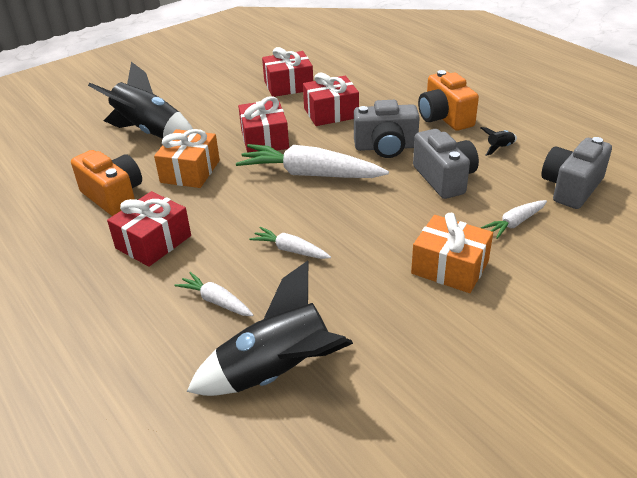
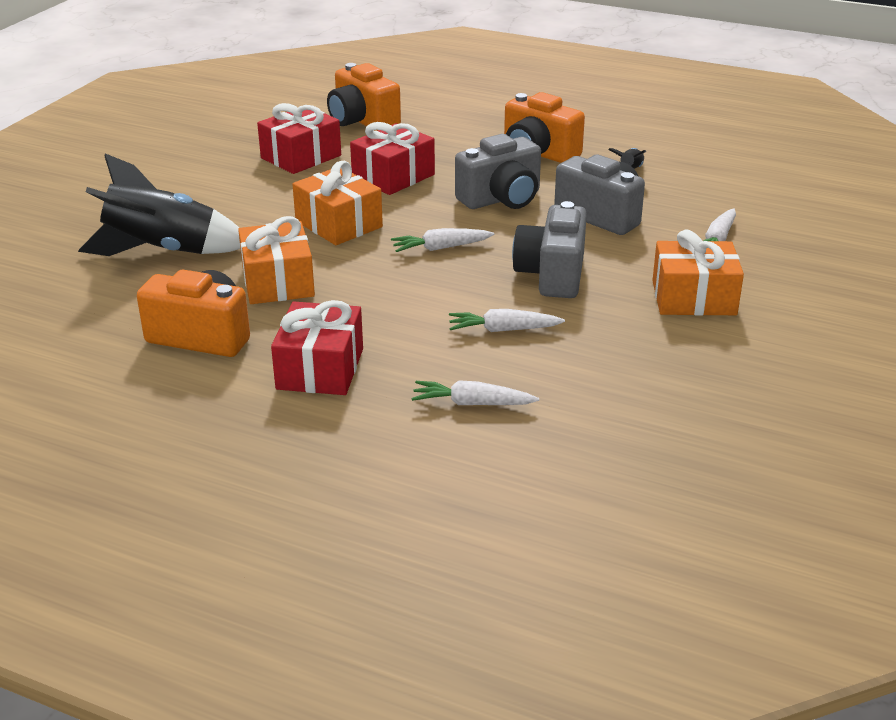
camera: 30 degrees left, 5 degrees down
black rocket [187,261,353,396] -> none
white carrot [236,144,389,178] -> white carrot [391,228,494,252], size x0.50
red gift [238,96,289,153] -> orange gift [292,161,383,245]
grey camera [542,137,612,209] -> grey camera moved to [512,201,587,298]
none -> orange camera [327,63,401,131]

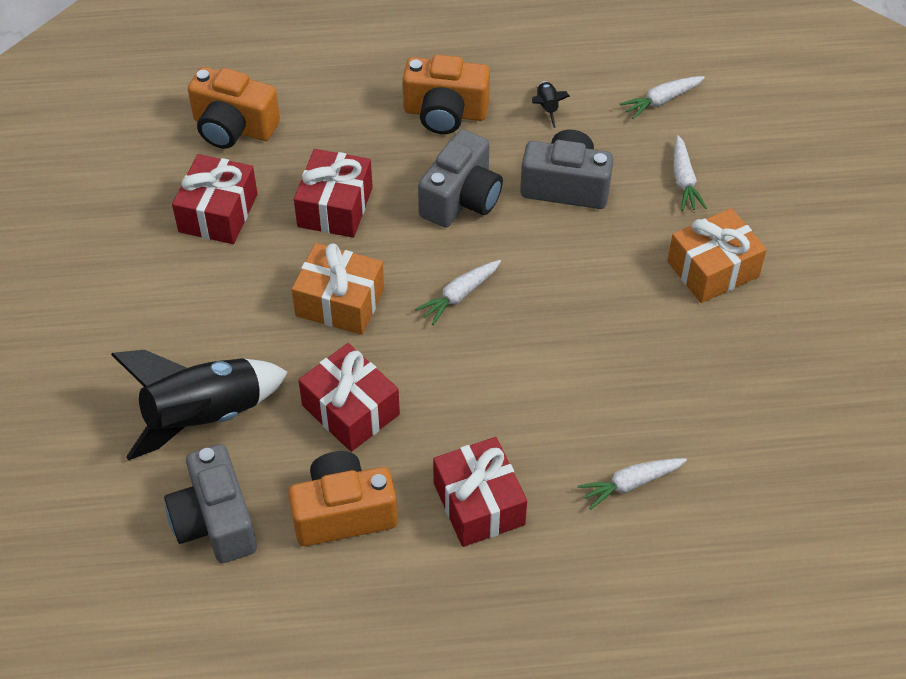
camera: 30 degrees left, 20 degrees up
orange gift [238,216,315,304] -> red gift [298,343,400,452]
white carrot [449,309,565,332] -> white carrot moved to [620,76,705,119]
grey camera [512,201,587,298] -> grey camera moved to [164,444,257,563]

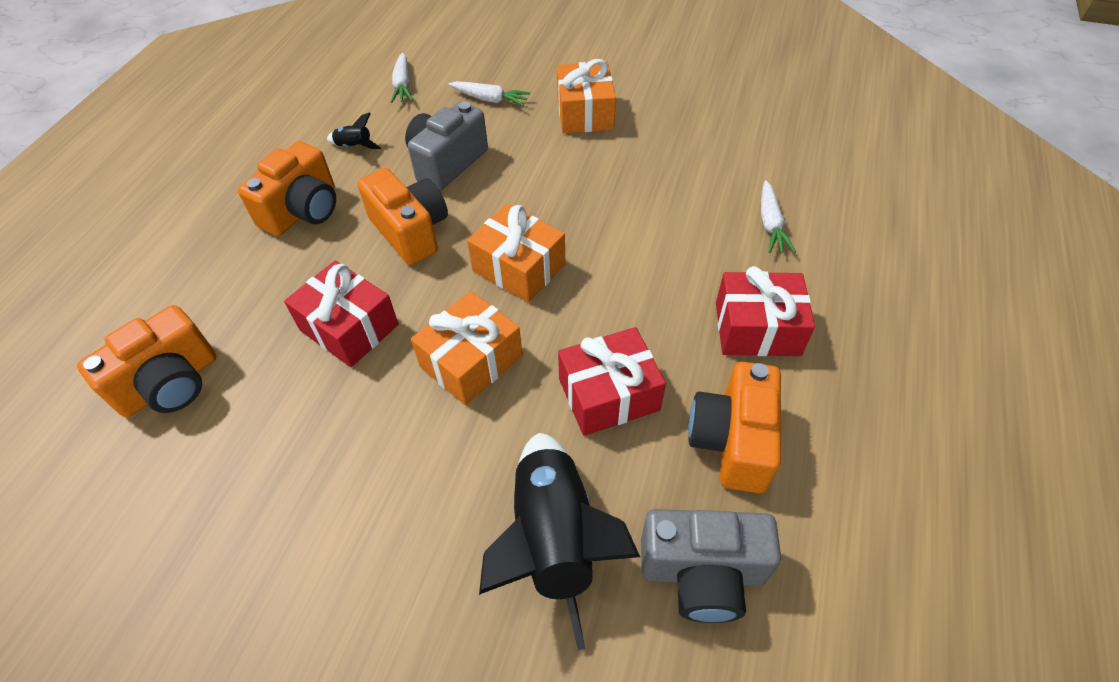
camera: 65 degrees left, 0 degrees up
red gift [172,154,258,244] -> none
white carrot [415,260,501,325] -> orange gift [467,204,565,303]
grey camera [418,129,503,228] -> orange camera [357,168,448,265]

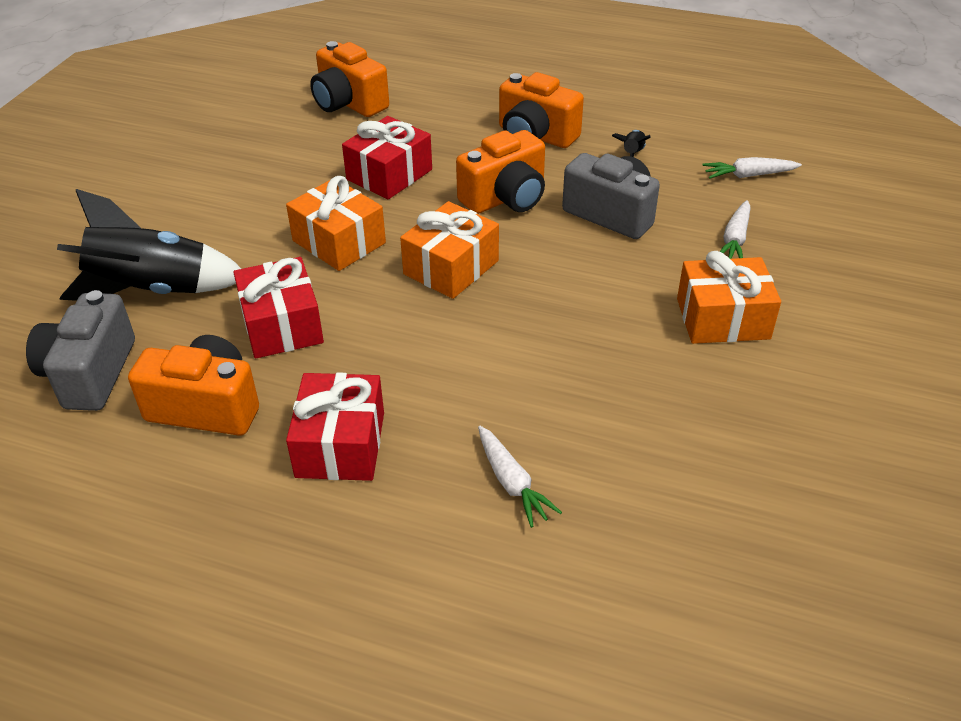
camera: 90 degrees right, 10 degrees down
white carrot [761,180,796,253] -> white carrot turned 120 degrees counterclockwise [478,426,562,528]

